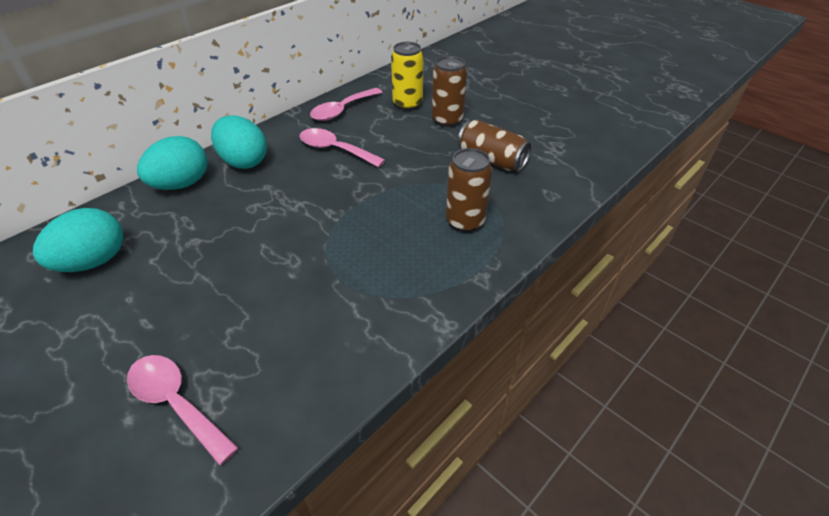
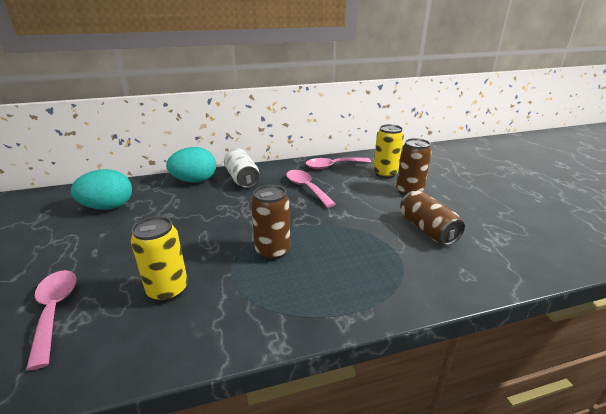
camera: 30 degrees right, 15 degrees down
turquoise egg [211,115,267,169] -> white can [224,148,259,188]
brown can [446,148,492,232] -> brown can moved to [251,185,290,260]
none -> yellow can [131,216,188,302]

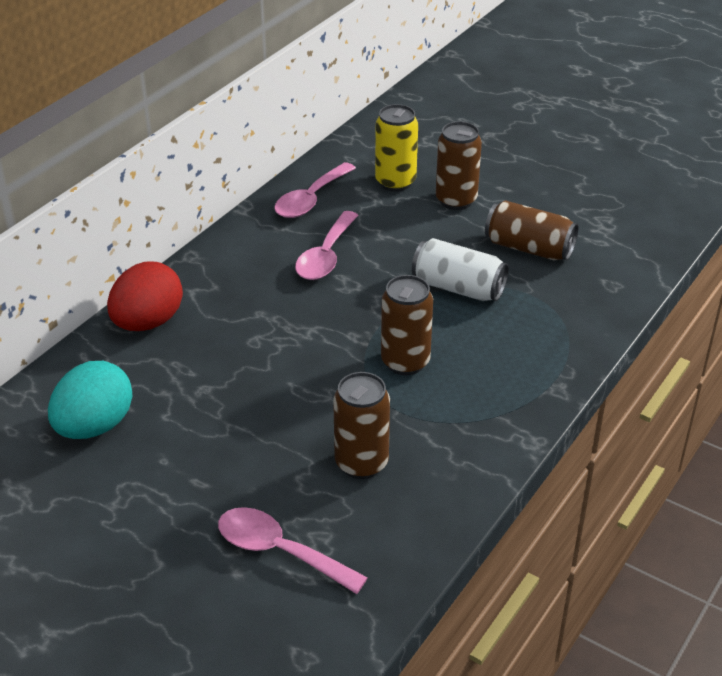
camera: 40 degrees left, 10 degrees up
yellow can [131,216,188,302] -> brown can [333,372,390,479]
turquoise egg [166,147,216,183] -> red egg [107,261,183,331]
white can [224,148,259,188] -> white can moved to [412,238,509,301]
pink spoon [286,170,336,208] -> pink spoon turned 90 degrees counterclockwise [295,211,359,280]

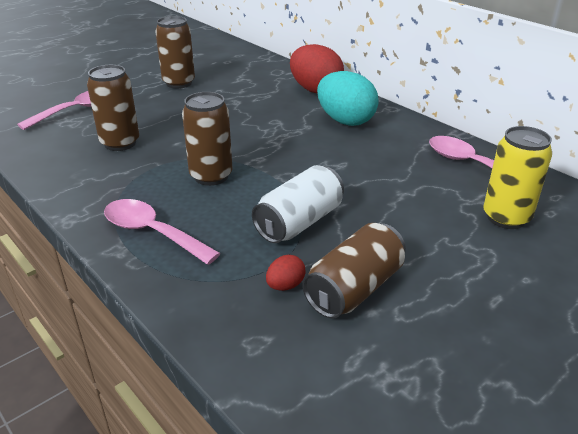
camera: 105 degrees right, 5 degrees down
turquoise egg [48,361,132,439] -> turquoise egg moved to [317,71,379,126]
pink spoon [295,211,359,280] -> pink spoon moved to [104,199,221,265]
brown can [436,121,482,210] -> brown can moved to [155,16,195,89]
none -> red egg [266,255,306,291]

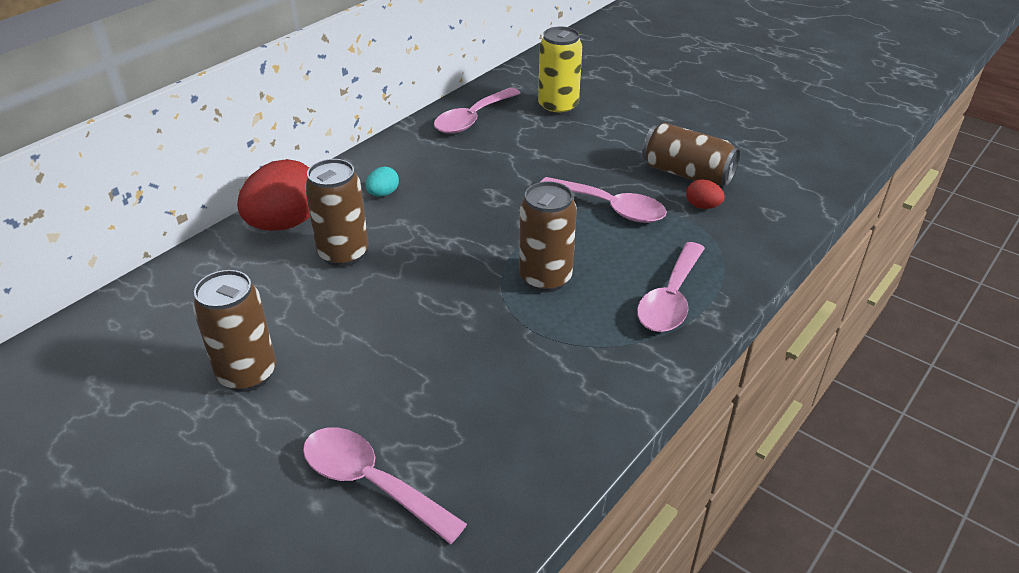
camera: 100 degrees left, 5 degrees up
brown can [87,65,139,151] -> brown can moved to [305,159,369,267]
white can [252,165,344,243] -> pink spoon [541,177,667,223]
turquoise egg [317,71,379,126] -> turquoise egg [365,167,399,196], size x0.45

